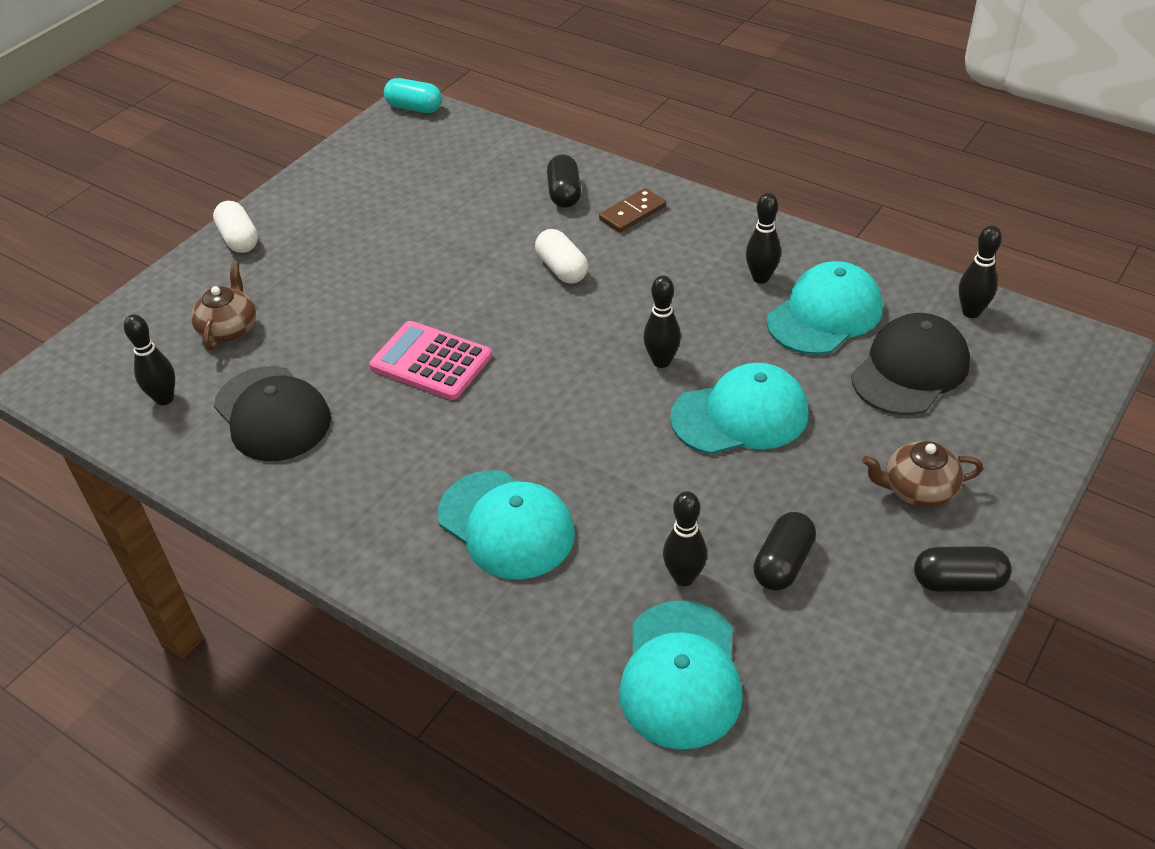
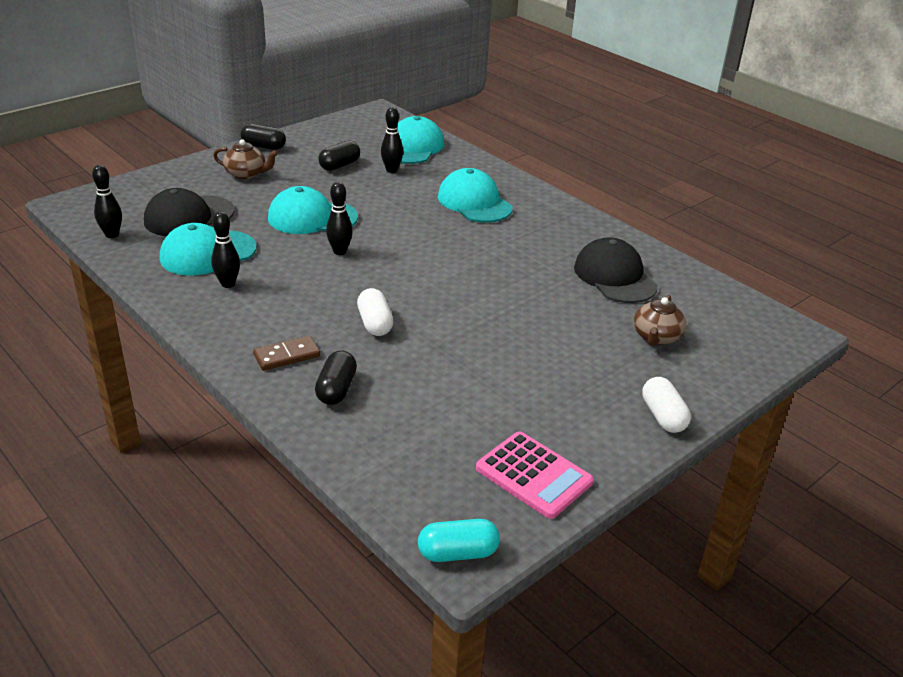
camera: 170 degrees left, 10 degrees down
black bowling pin [124,314,175,405] -> none
pink calculator [369,321,492,400] -> pink calculator moved to [476,431,594,519]
turquoise capsule [384,78,442,113] -> turquoise capsule turned 45 degrees counterclockwise [418,519,500,562]

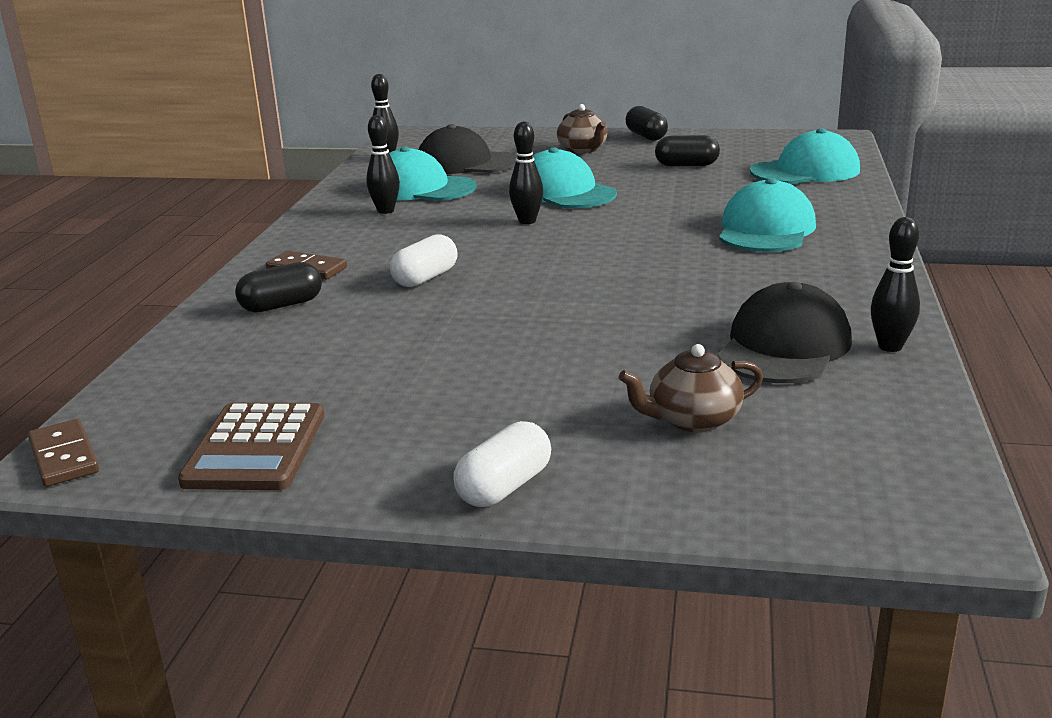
camera: 55 degrees right, 10 degrees down
black bowling pin [381,107,403,173] -> black bowling pin moved to [871,217,920,352]
turquoise capsule [418,519,500,562] -> brown domino [28,419,99,487]
pink calculator [476,431,594,519] -> brown calculator [178,403,325,490]

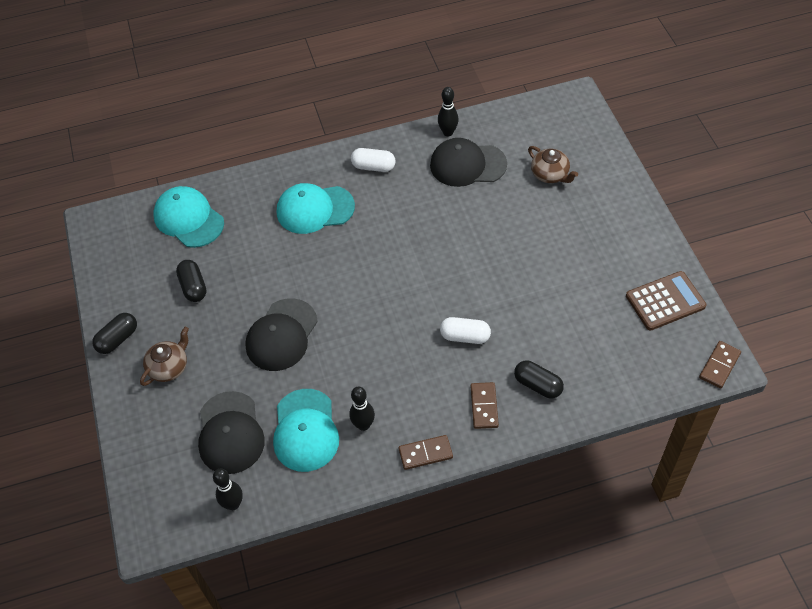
camera: 115 degrees left, 30 degrees up
white capsule [453,421,551,507] -> white capsule moved to [351,148,396,172]
black bowling pin [509,121,543,224] -> none
turquoise cap [532,147,617,208] -> black cap [245,298,318,371]
none -> brown domino [399,435,453,470]

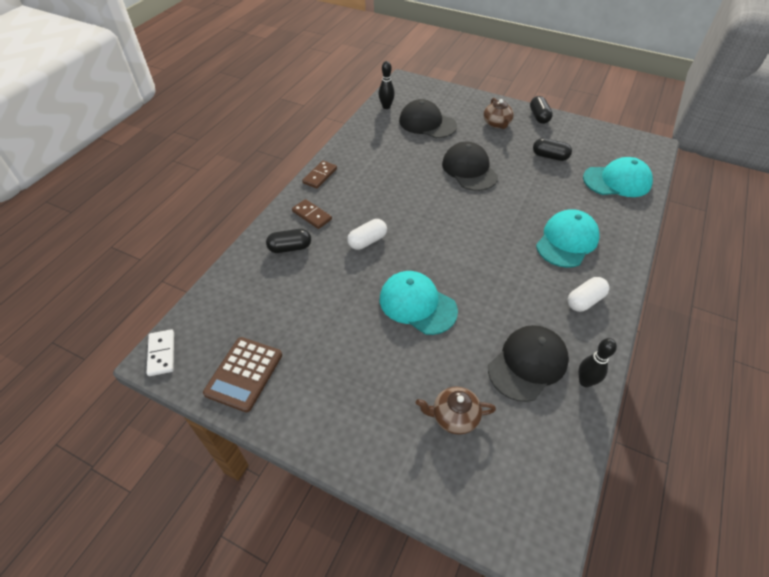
camera: 130 degrees right, 5 degrees down
turquoise cap [273,389,339,472] -> turquoise cap moved to [380,271,458,335]
black bowling pin [349,386,375,431] -> none
brown domino [699,341,741,388] -> white domino [146,329,174,376]

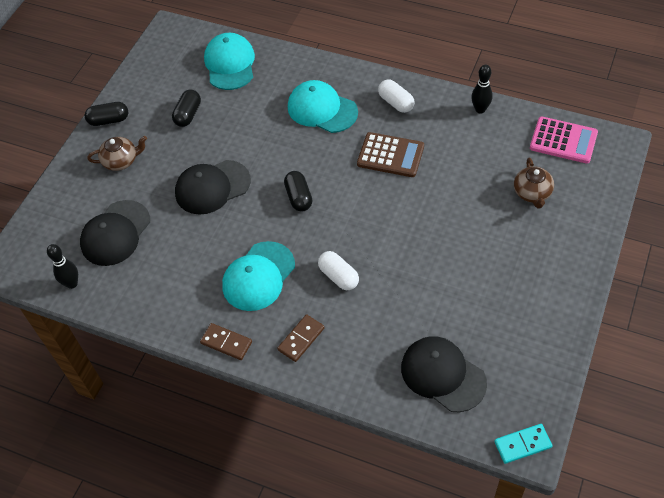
camera: 90 degrees left, 5 degrees up
white domino [146,329,174,376] -> turquoise domino [494,424,552,464]
brown calculator [203,337,282,412] -> brown calculator moved to [357,132,424,177]
black capsule [266,229,311,253] -> black capsule moved to [284,171,312,212]
turquoise cap [380,271,458,335] -> turquoise cap moved to [222,241,295,311]
black cap [488,325,569,402] -> black cap moved to [401,336,487,412]
none -> pink calculator [530,117,598,163]

